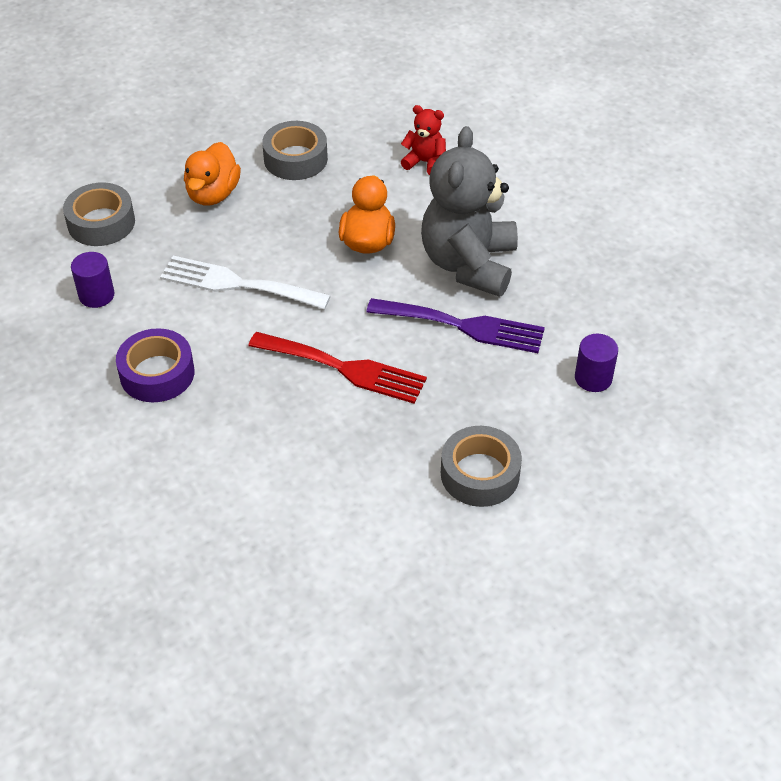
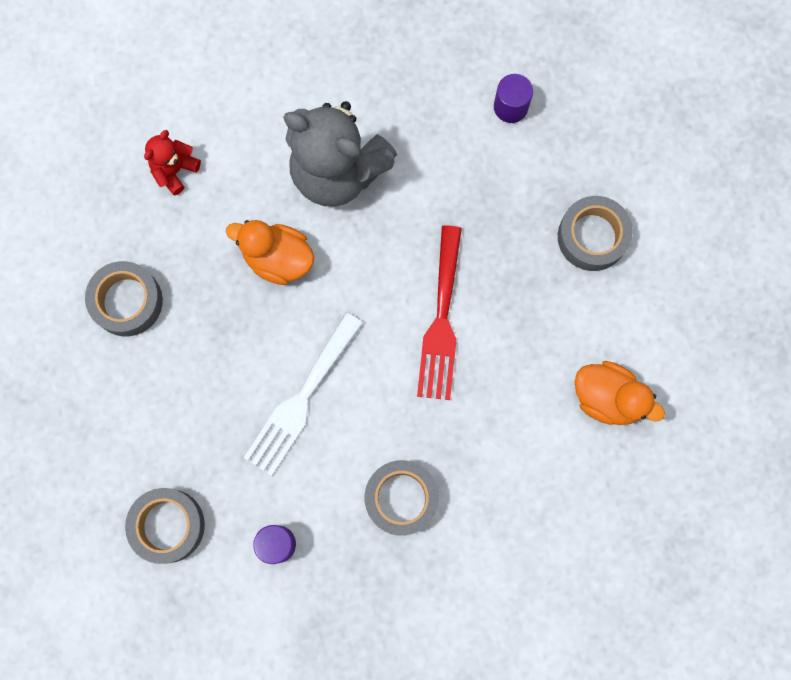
camera: 75 degrees left, 30 degrees up
purple tape [116,328,195,402] -> grey tape [365,460,439,536]
orange duck [184,142,241,206] -> orange duck moved to [575,361,665,425]
red fork [248,332,427,404] -> red fork turned 150 degrees clockwise [417,225,462,400]
purple fork [366,298,545,353] -> none

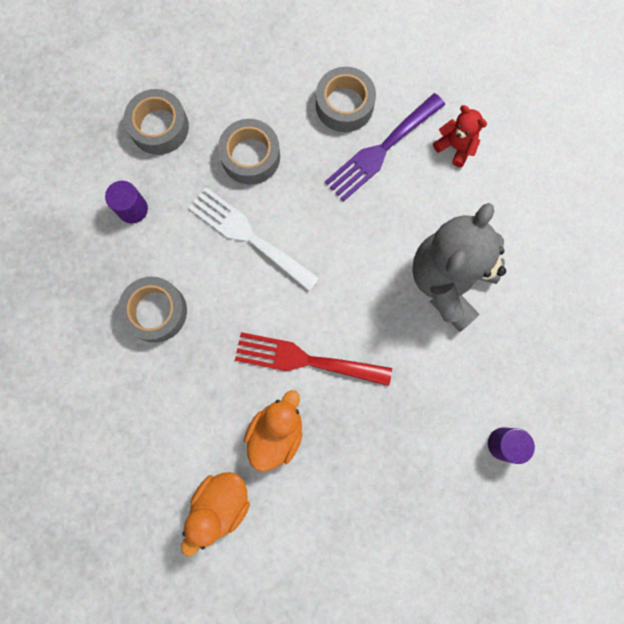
camera: 95 degrees right, 0 degrees up
orange duck [226,220,314,285] -> orange duck moved to [244,390,302,472]
grey tape [558,196,633,271] -> grey tape moved to [218,119,280,185]
none -> purple fork [325,93,445,201]

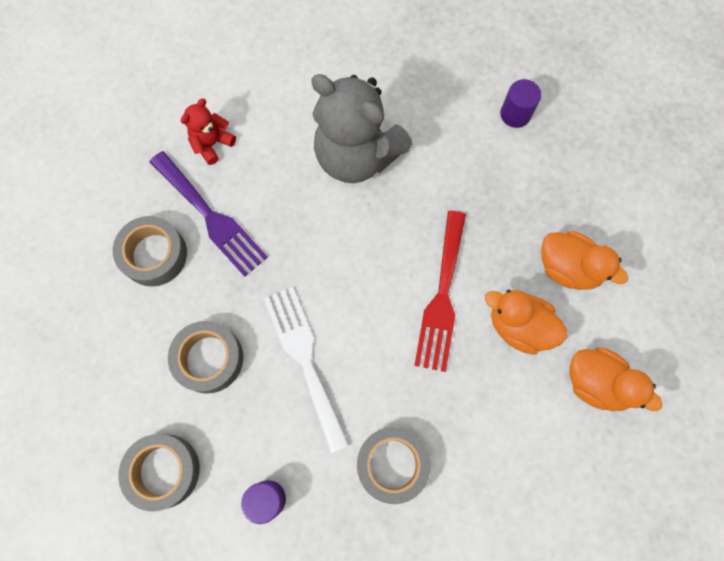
camera: 90 degrees left, 5 degrees down
white fork [188,187,320,292] -> white fork turned 120 degrees clockwise [264,287,349,453]
none -> orange duck [541,231,628,290]

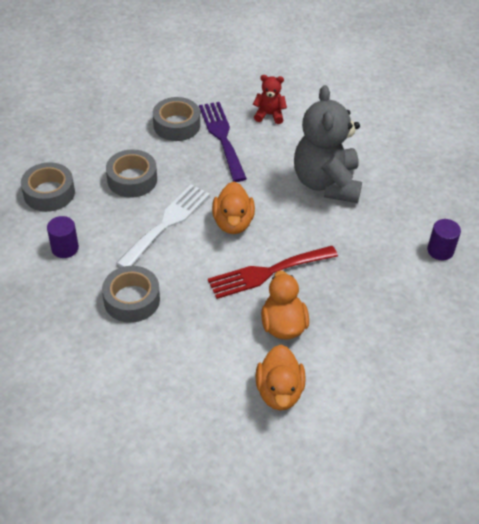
camera: 55 degrees right, 25 degrees down
purple fork [150,151,268,277] -> purple fork turned 150 degrees clockwise [199,102,247,182]
orange duck [541,231,628,290] -> orange duck moved to [212,182,255,234]

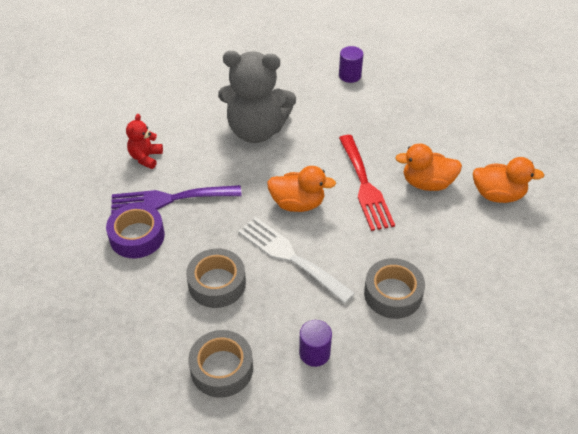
camera: 80 degrees left, 0 degrees up
grey tape [153,97,200,141] -> purple tape [106,203,165,258]

